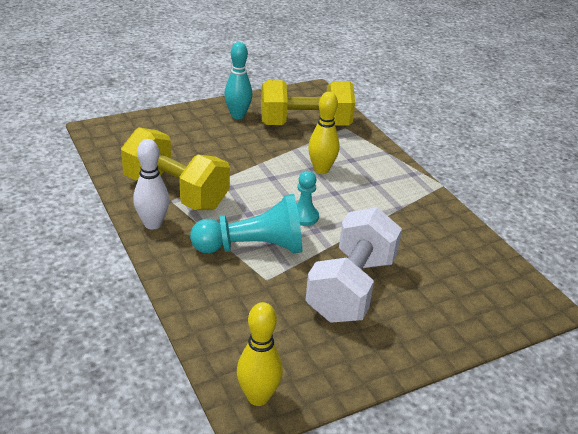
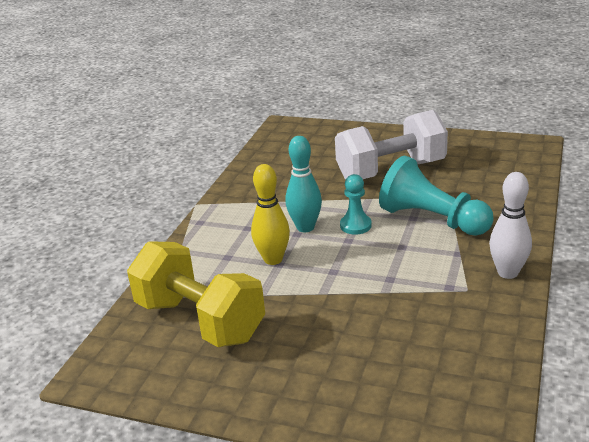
camera: 130 degrees left, 5 degrees down
yellow dumbbell [121,127,230,210] -> none
turquoise bowling pin [224,42,252,119] -> turquoise bowling pin moved to [286,136,322,232]
yellow bowling pin [237,302,283,406] -> none

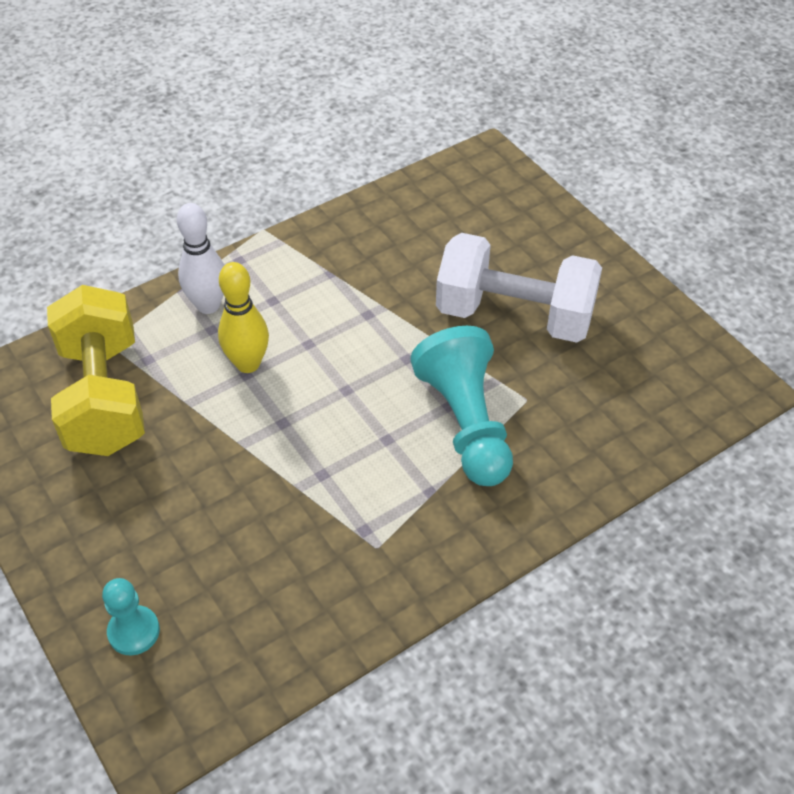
camera: 35 degrees right, 20 degrees up
turquoise bowling pin [286,136,322,232] -> none
turquoise pawn [340,174,372,234] -> turquoise pawn moved to [102,578,160,656]
white bowling pin [489,172,532,279] -> white bowling pin moved to [177,203,224,314]

